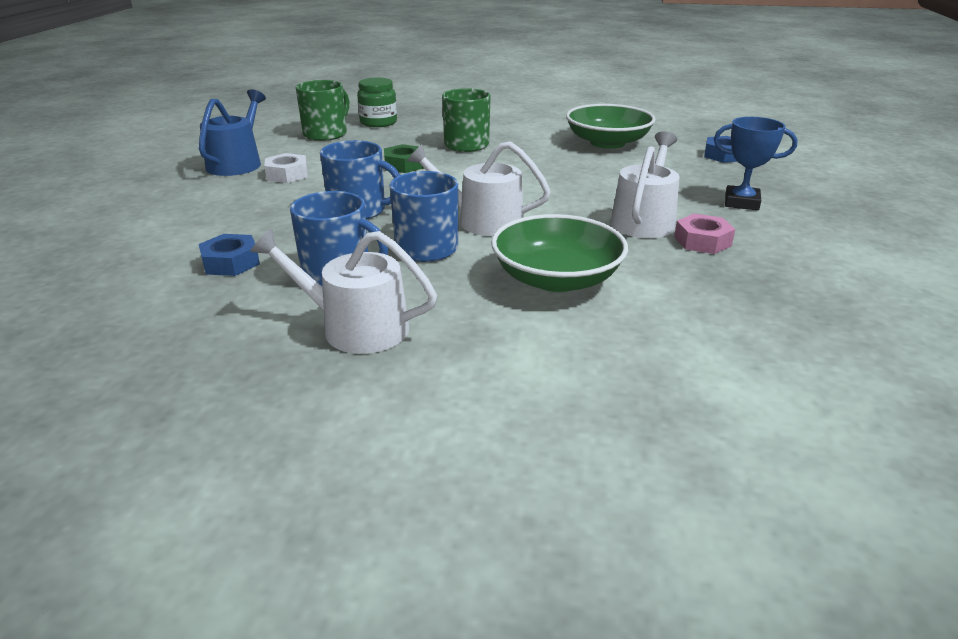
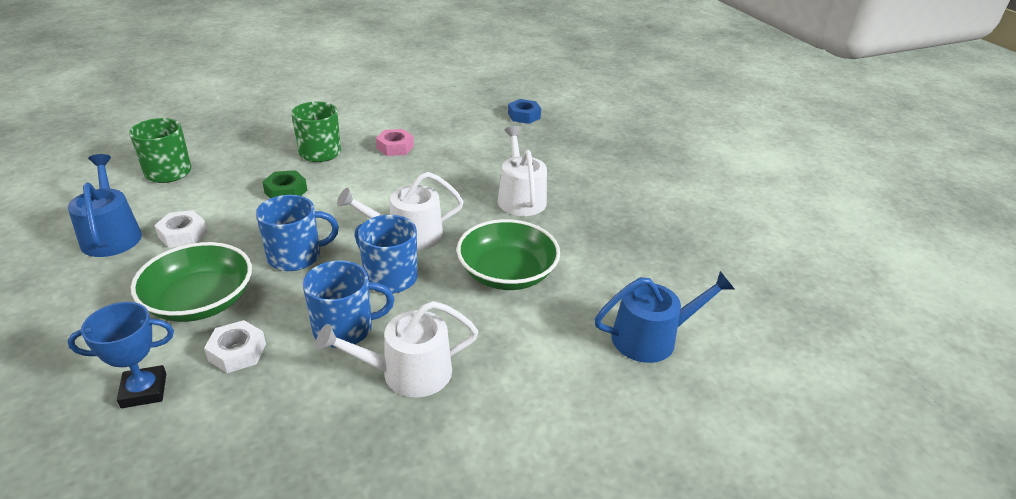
camera: 35 degrees left, 5 degrees up
blue nut [199,234,260,276] -> white nut [204,320,266,373]
green jar [357,77,397,127] -> none
green bowl [566,104,656,149] -> green bowl moved to [131,242,252,322]
pink nut [674,213,735,254] -> pink nut moved to [376,129,414,156]
blue trophy [714,117,798,210] -> blue trophy moved to [68,302,174,408]
none -> blue watering can [594,271,735,363]

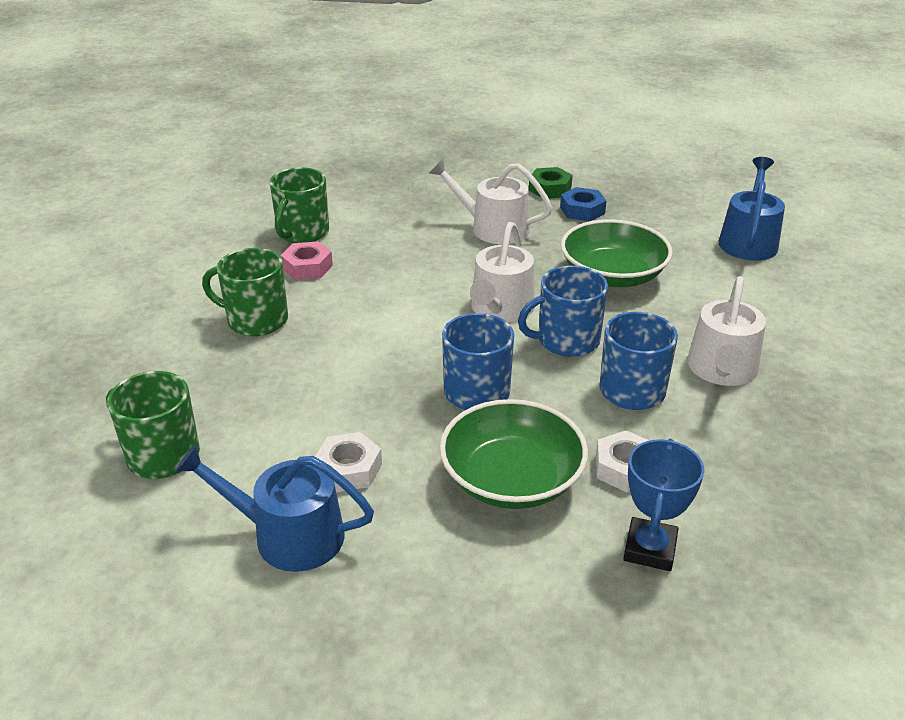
camera: 55 degrees left, 0 degrees up
green nut [262,170,307,199] -> green nut moved to [529,167,573,198]
blue nut [508,99,541,124] -> blue nut moved to [560,187,606,221]
none -> green mug [270,167,329,243]

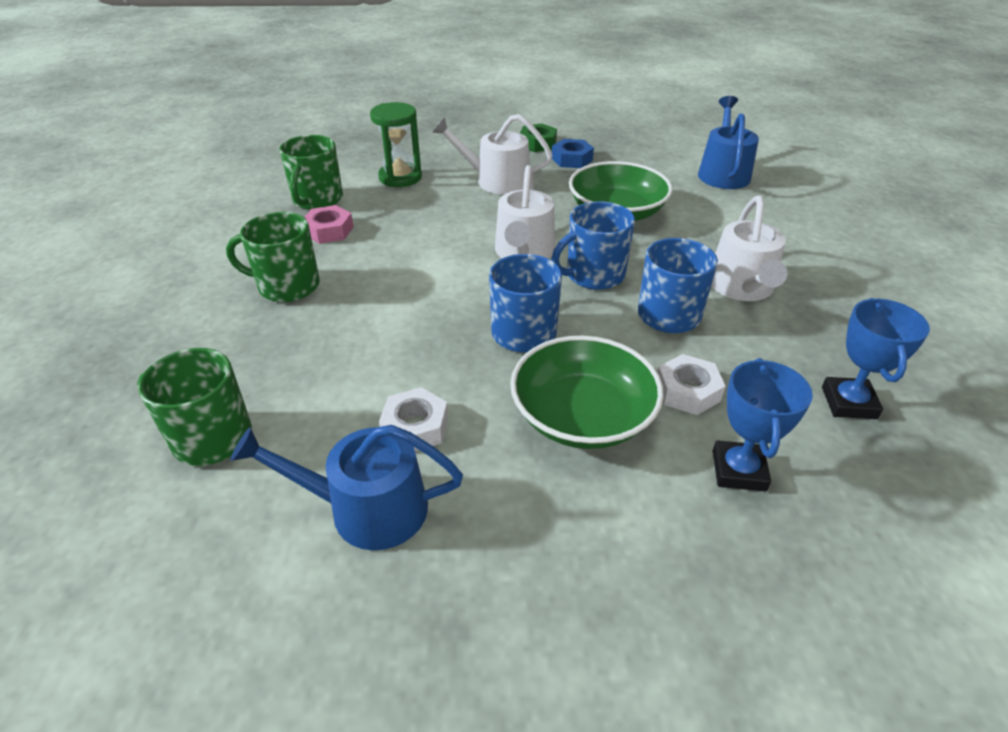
camera: 10 degrees left, 5 degrees up
none -> green hourglass [370,102,422,187]
none -> blue trophy [822,298,930,419]

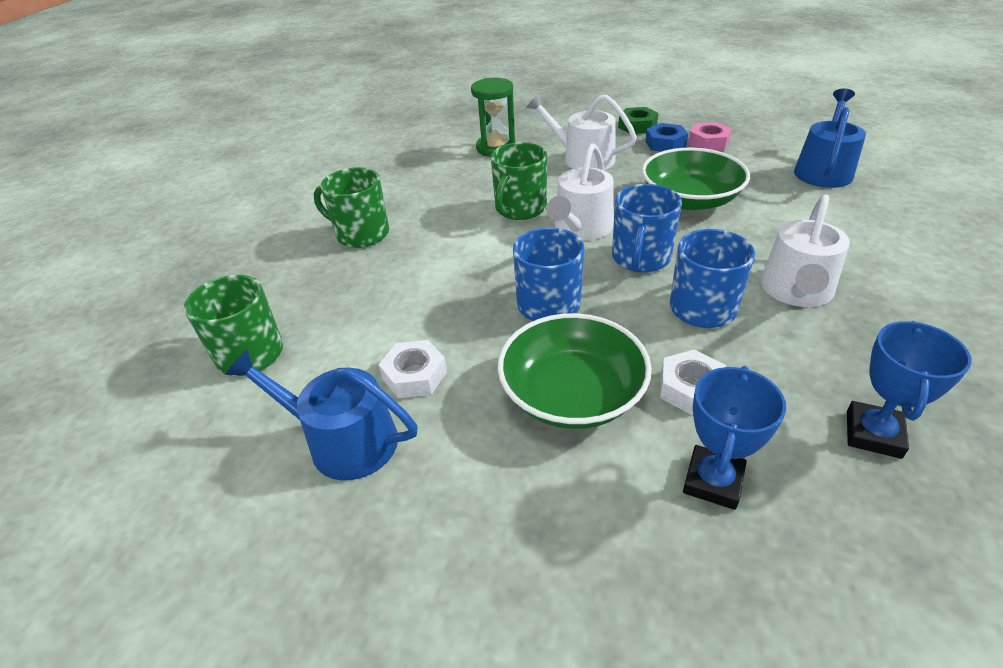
camera: 20 degrees right, 0 degrees up
green mug [279,135,343,210] -> green mug moved to [491,142,547,220]
pink nut [304,205,354,244] -> pink nut moved to [688,122,732,151]
blue mug [551,201,635,290] -> blue mug turned 60 degrees counterclockwise [612,184,682,273]

